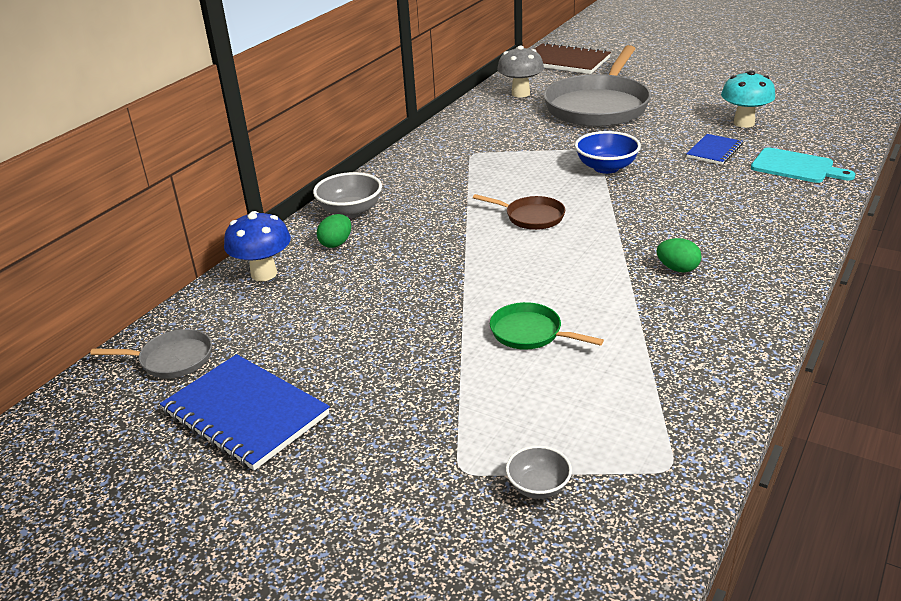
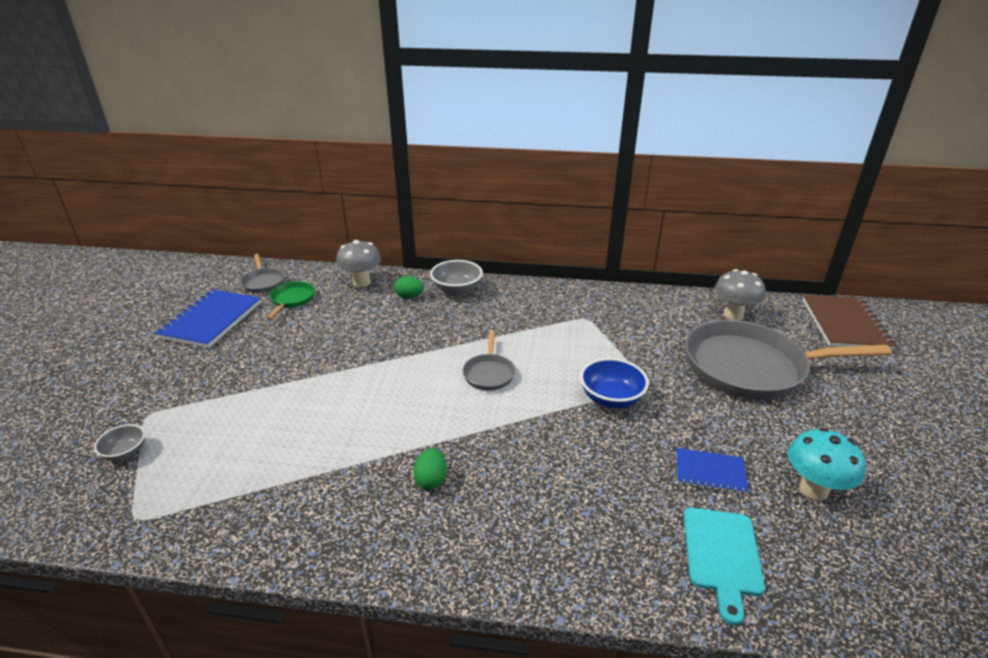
camera: 65 degrees right, 0 degrees up
blue mushroom [224,211,291,281] -> grey mushroom [336,240,381,287]
brown pan [473,194,565,230] -> grey pan [463,331,515,391]
green pan [490,302,604,350] -> green pan moved to [266,281,315,319]

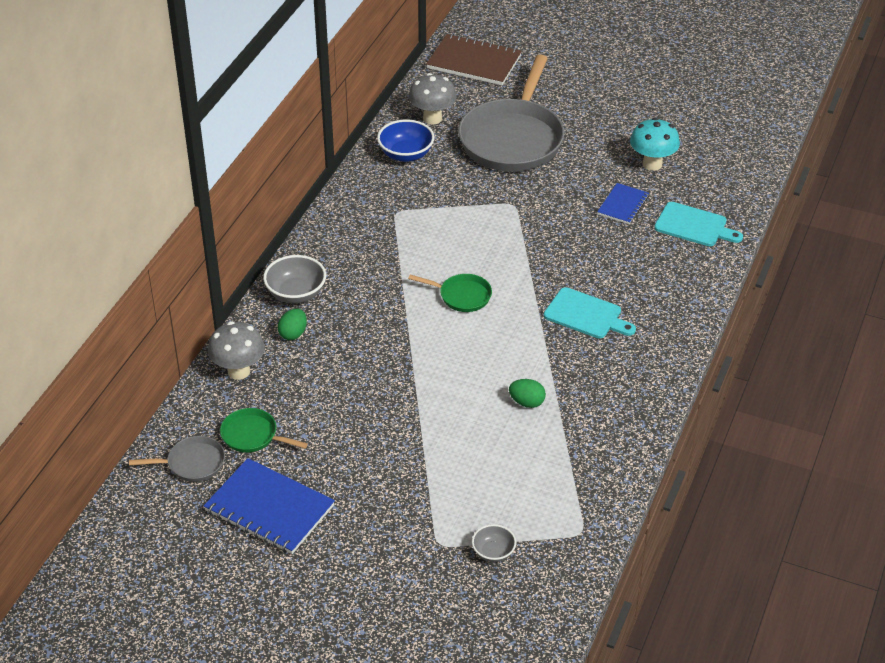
camera: 75 degrees left, 10 degrees up
green egg [413,448,447,490] -> green egg moved to [509,379,546,408]
grey pan [463,331,515,391] -> green pan [408,274,492,312]
blue bowl [580,358,649,408] -> blue bowl moved to [377,119,435,162]
none -> turquoise cutting board [544,287,636,338]

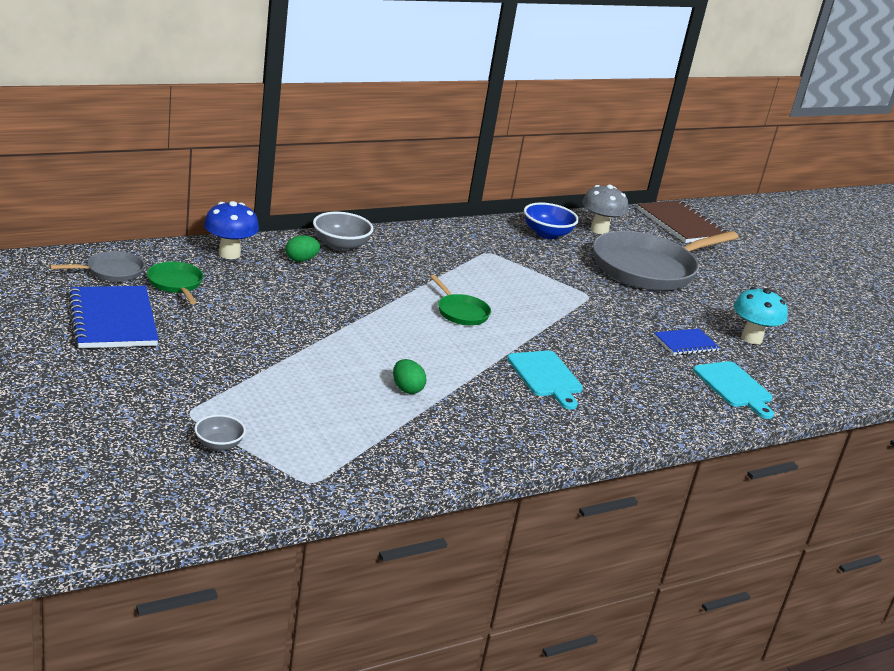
camera: 35 degrees right, 15 degrees down
grey pan [129,436,225,482] -> grey pan turned 60 degrees counterclockwise [50,251,145,282]
grey mushroom [208,321,265,380] -> blue mushroom [204,201,259,259]

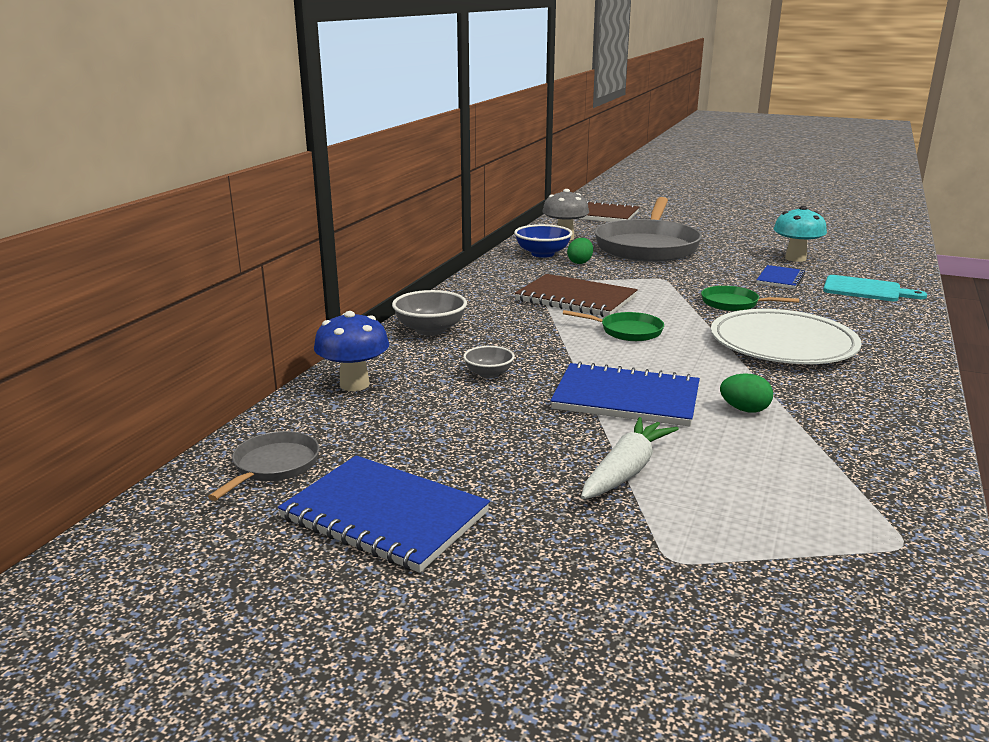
camera: 35 degrees left, 5 degrees down
green pan [147,262,203,304] -> green pan moved to [701,286,799,311]
grey bowl [194,415,246,451] -> grey bowl moved to [463,346,515,378]
green egg [285,235,320,262] -> green egg moved to [567,238,593,264]
turquoise cutting board [507,351,583,409] -> white plate [711,309,862,364]
none -> brown notebook [515,274,638,317]
none -> blue notebook [550,361,700,426]
none -> white carrot [581,417,679,499]

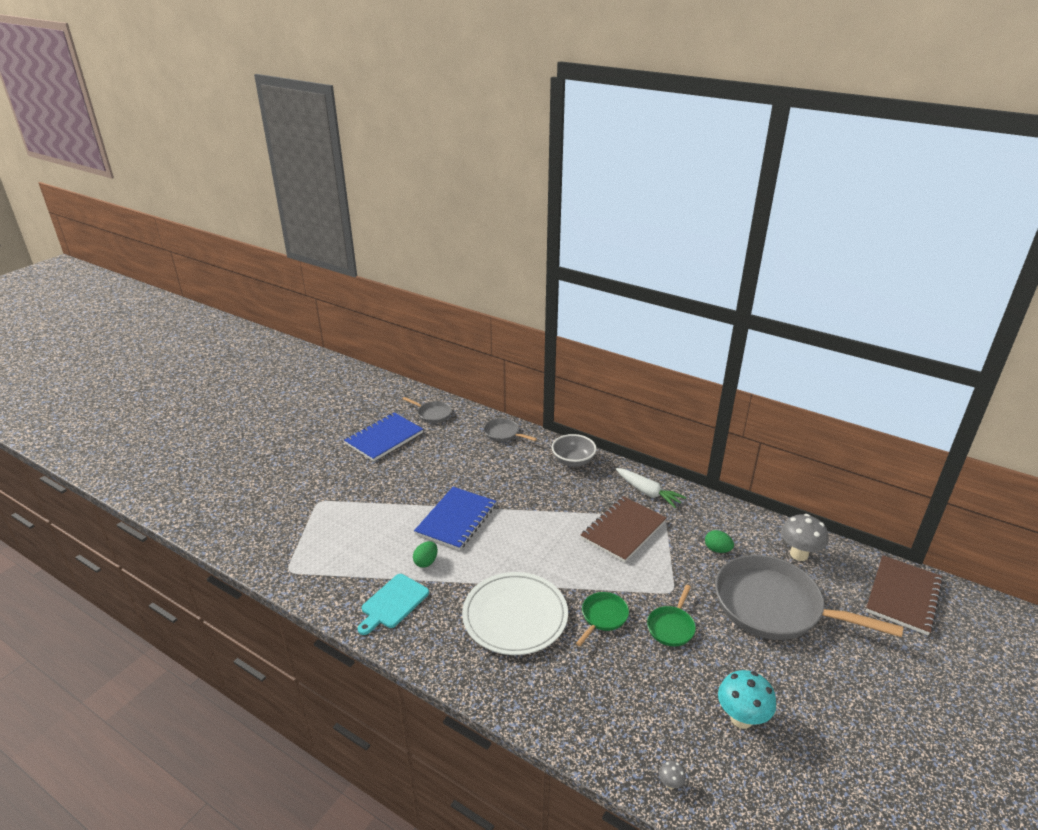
camera: 100 degrees right, 10 degrees up
blue mushroom [314,311,389,391] -> grey pan [484,419,537,442]
grey bowl [463,346,515,378] -> none
blue bowl [514,224,573,258] -> none
green pan [563,310,664,341] -> green pan moved to [647,585,696,646]
white carrot [581,417,679,499] -> white carrot moved to [616,468,686,508]
blue notebook [756,265,806,289] -> none
turquoise cutting board [823,275,927,301] -> turquoise cutting board moved to [357,574,429,635]
none -> grey mushroom [659,761,686,789]

